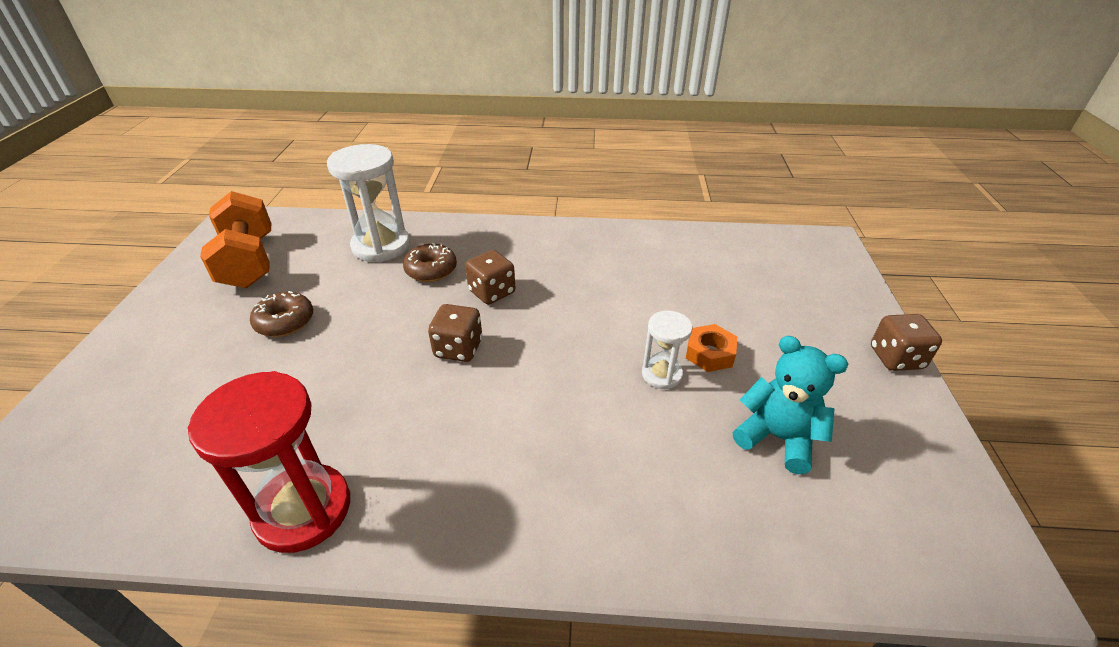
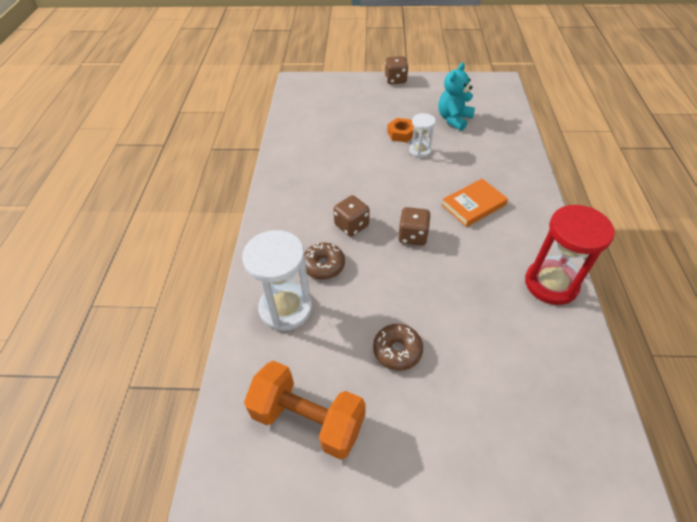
camera: 90 degrees left, 10 degrees up
orange dumbbell [200,191,271,288] -> orange dumbbell turned 45 degrees clockwise [244,361,366,460]
none -> orange book [442,179,508,227]

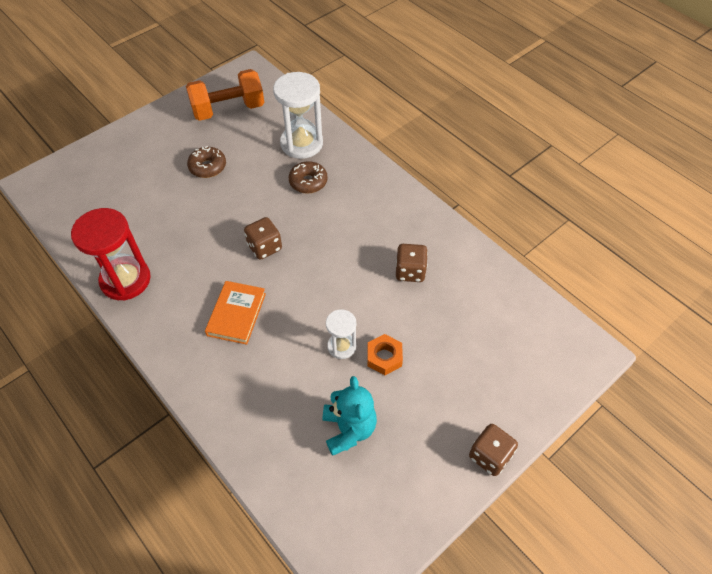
camera: 135 degrees right, 5 degrees up
brown dice [333,195,370,237] -> brown dice moved to [396,244,428,282]

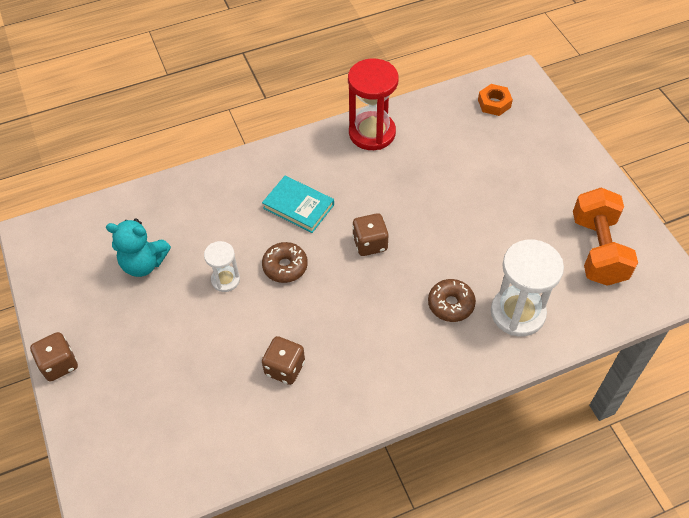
camera: 110 degrees right, 0 degrees up
brown donut [187,146,226,178] -> brown donut moved to [262,242,308,283]
orange book [205,281,266,345] -> turquoise book [262,176,334,233]
orange nut [367,334,403,375] -> orange nut moved to [478,84,513,116]

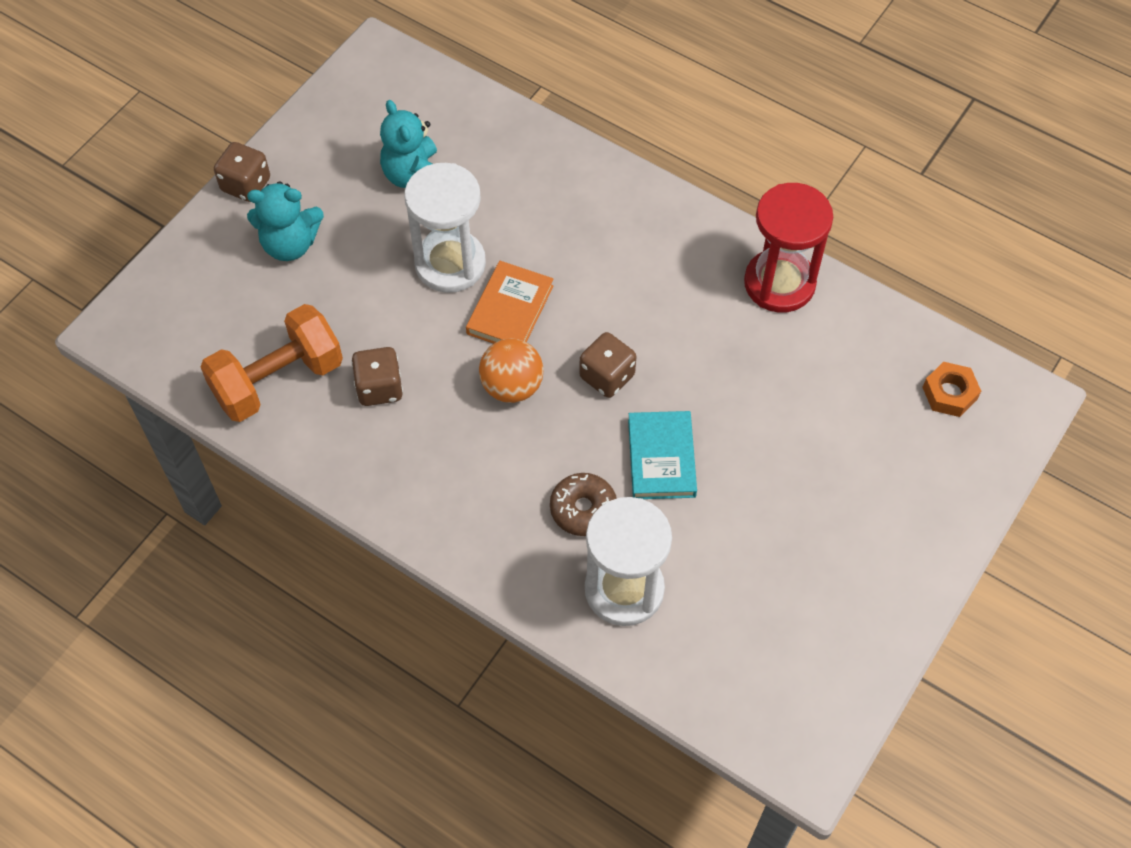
camera: 55 degrees right, 5 degrees up
white hourglass [204,241,240,292] -> white hourglass [404,163,486,293], size x1.83
turquoise book [262,176,334,233] -> turquoise book moved to [628,411,697,499]
brown donut [262,242,308,283] -> orange book [466,261,553,344]
orange dumbbell [573,187,638,286] -> orange dumbbell moved to [201,304,343,422]
none -> turquoise teddy bear [247,181,324,261]
none -> orange ball [479,338,544,403]

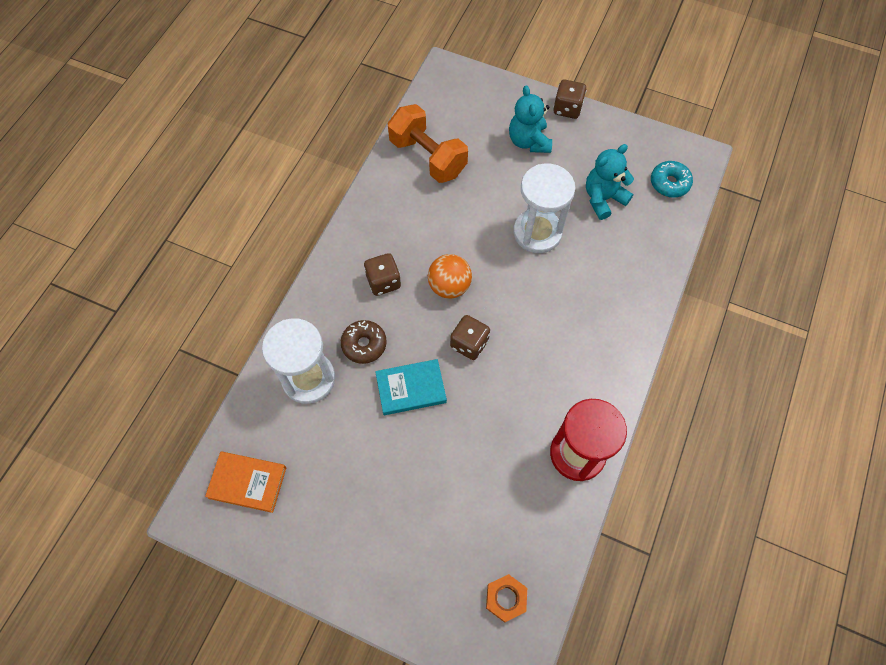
camera: 80 degrees right, 5 degrees up
brown dice [351,347,403,406] -> brown dice moved to [364,253,401,296]
orange book [466,261,553,344] -> orange book moved to [205,451,286,513]
none -> turquoise donut [651,161,693,198]

